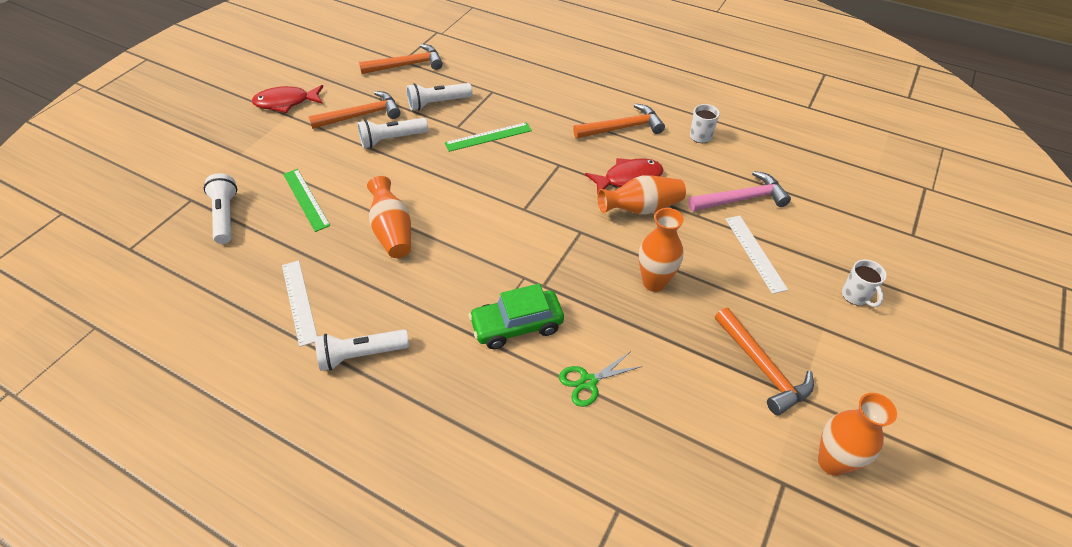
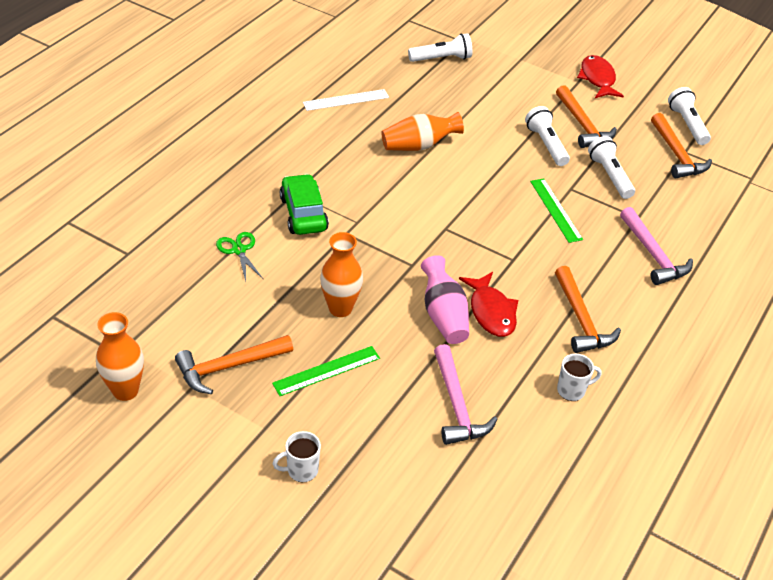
camera: 90 degrees right, 5 degrees down
green ruler [283,169,330,232] -> green ruler moved to [272,346,380,396]
white flashlight [315,329,409,371] -> white flashlight moved to [668,87,711,145]
orange vase [598,175,686,214] -> pink vase [421,255,469,344]
white ruler [726,216,788,294] -> none
none -> pink hammer [620,207,693,285]

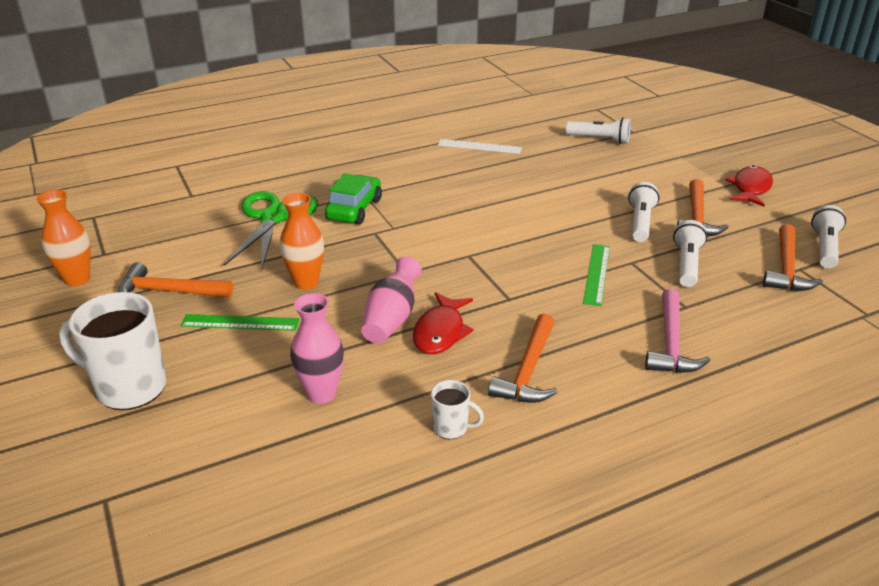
camera: 35 degrees right, 10 degrees down
green scissors [216,232,264,281] -> green scissors [224,191,318,271], size x2.07
white mug [273,431,321,482] -> white mug [59,292,166,410], size x2.07
orange vase [381,112,464,151] -> none
pink hammer [434,344,498,445] -> pink vase [290,293,344,404]

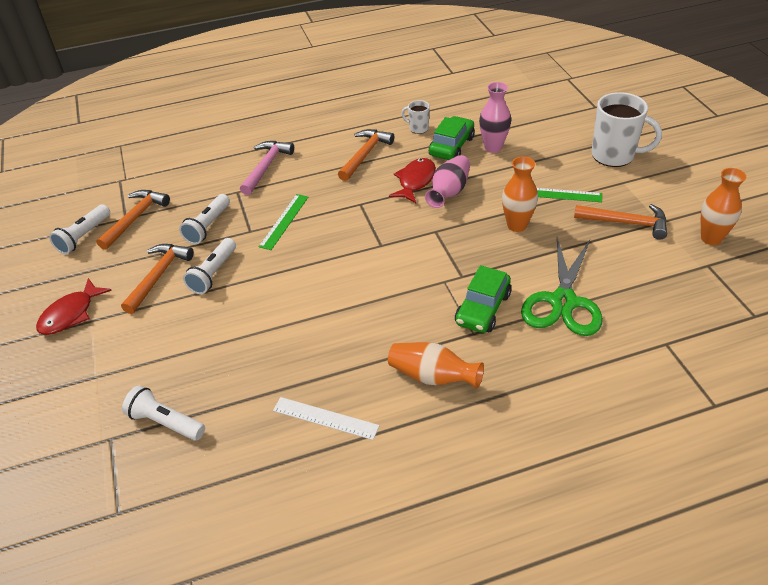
camera: 170 degrees left, 10 degrees up
none -> orange vase [388,342,484,388]
none -> green car [429,116,475,160]

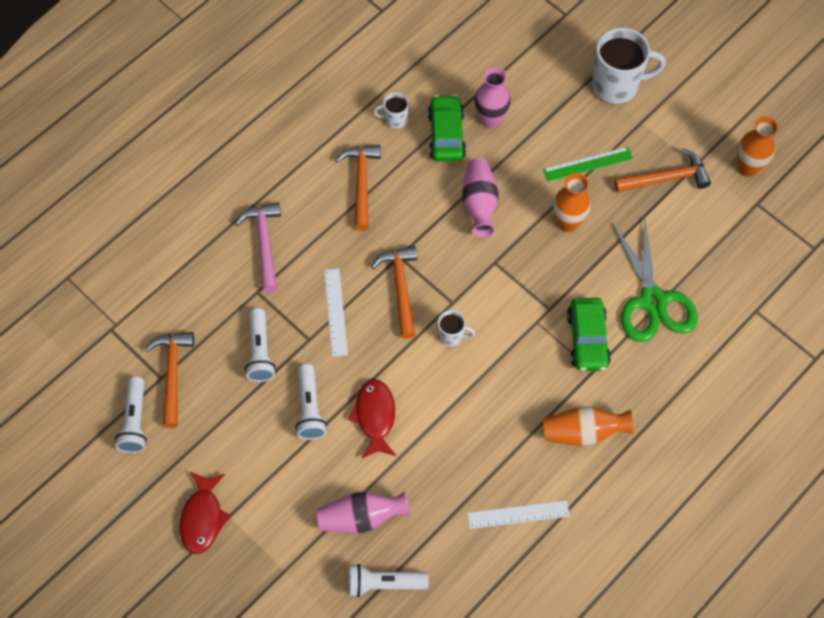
camera: 30 degrees left, 20 degrees up
orange hammer [121,244,194,314] -> orange hammer moved to [371,246,417,339]
green ruler [259,194,308,250] -> white ruler [324,268,348,356]
red fish [389,158,436,203] -> red fish moved to [348,379,396,458]
none -> pink vase [317,492,410,533]
none -> white mug [438,310,475,346]

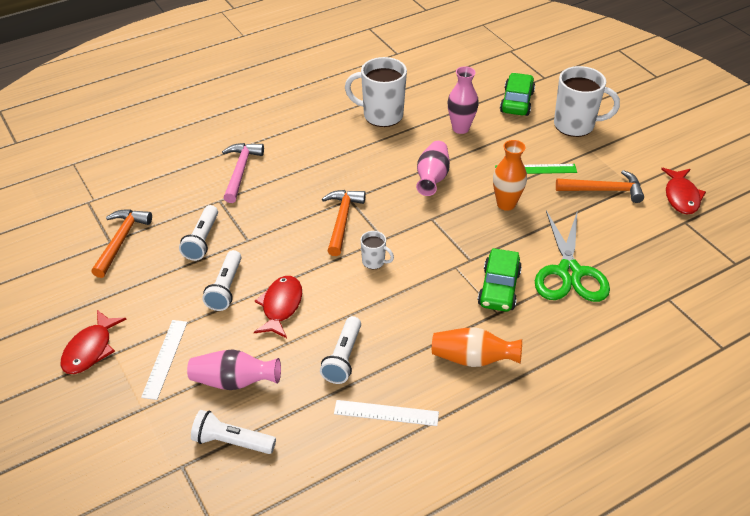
camera: 15 degrees right, 20 degrees down
white flashlight [115,377,147,453] -> white flashlight moved to [320,316,361,384]
white ruler [324,268,348,356] -> white ruler moved to [141,320,187,400]
orange hammer [335,145,381,231] -> none
white mug [373,92,409,129] -> white mug [345,57,407,127], size x2.07
green car [428,95,466,162] -> green car moved to [500,73,535,116]
orange vase [737,116,778,177] -> red fish [661,168,706,215]

